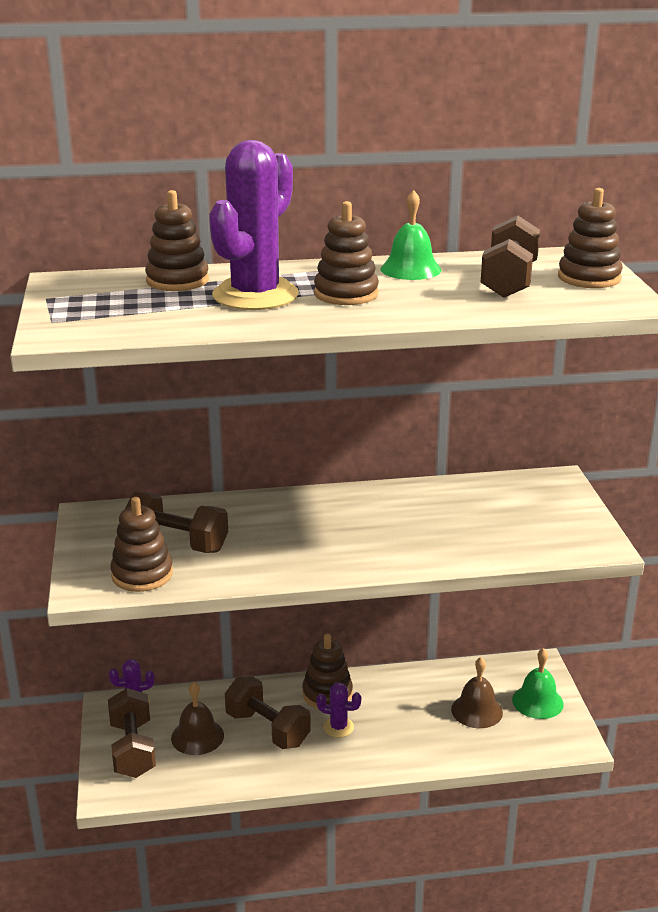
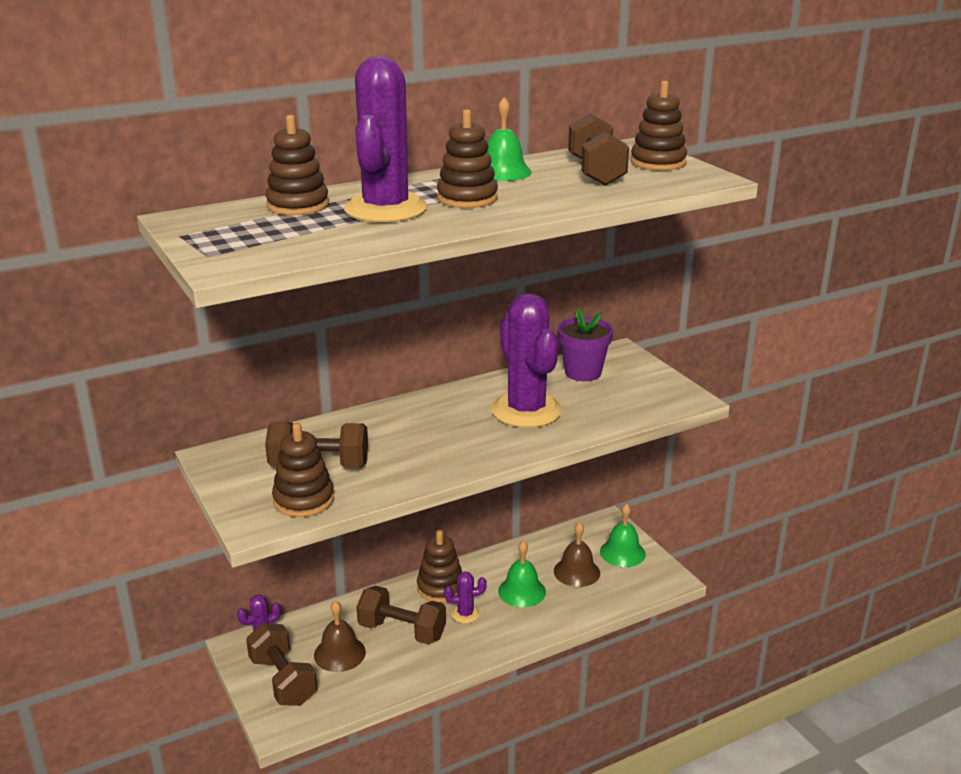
camera: 20 degrees left, 0 degrees up
none -> purple cactus [491,293,562,428]
none -> green bell [498,541,546,607]
none -> purple flower pot [558,308,613,381]

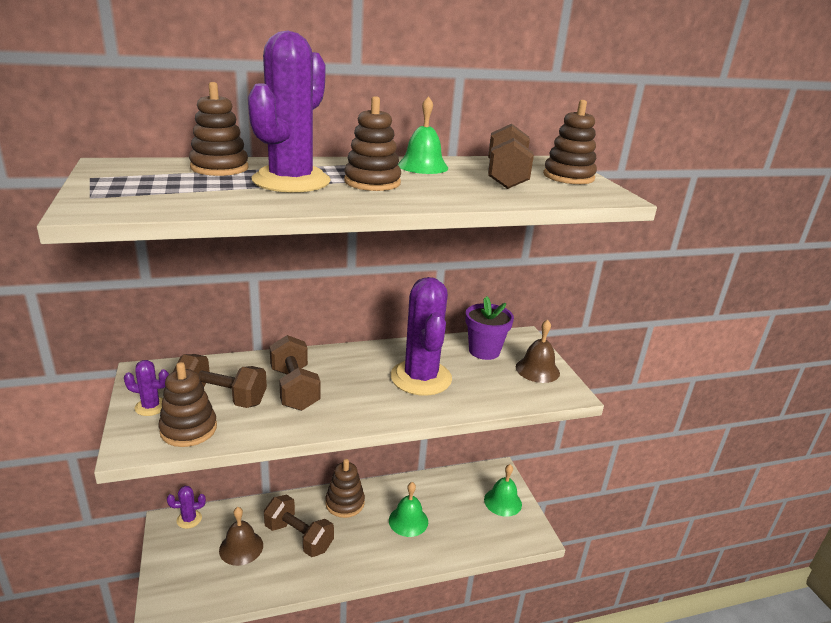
camera: 10 degrees right, 0 degrees up
brown dumbbell [246,623,317,706] -> brown dumbbell moved to [269,335,321,411]
purple cactus [444,571,487,623] -> purple cactus moved to [124,360,169,416]
brown bell [554,522,600,587] -> brown bell moved to [516,319,560,383]

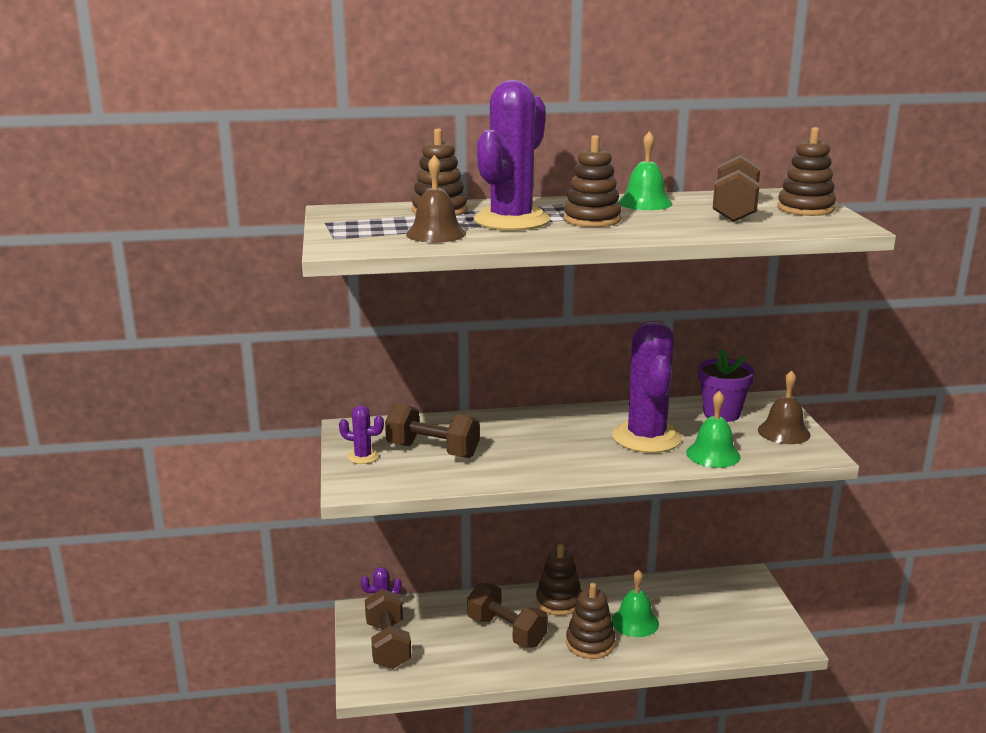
camera: 10 degrees right, 5 degrees down
brown stacking toy [159,362,217,447] -> brown stacking toy moved to [566,583,616,659]
brown bell [219,507,263,566] -> brown bell moved to [406,155,466,243]
brown dumbbell [269,335,321,411] -> brown dumbbell moved to [365,589,412,669]
green bell [484,464,522,517] -> green bell moved to [686,391,741,468]

